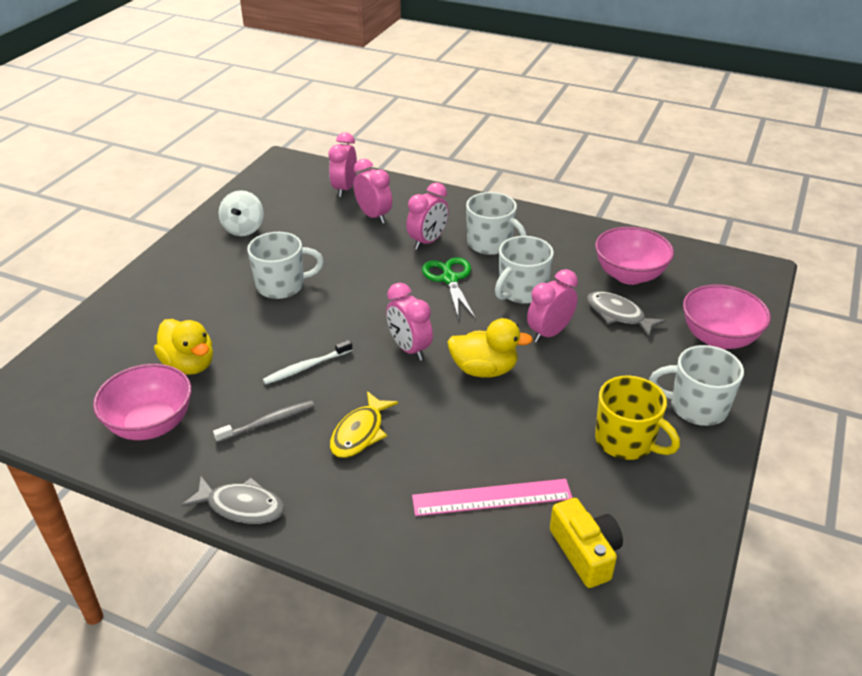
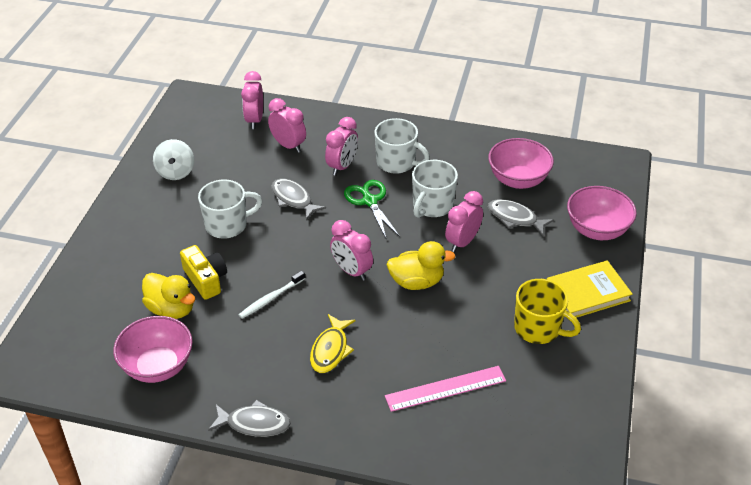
camera: 10 degrees left, 5 degrees up
grey toothbrush [213,400,315,443] -> none
yellow camera [550,498,623,588] -> yellow camera moved to [180,245,227,300]
white mug [649,345,744,426] -> yellow book [547,260,633,318]
none -> grey fish [271,179,326,220]

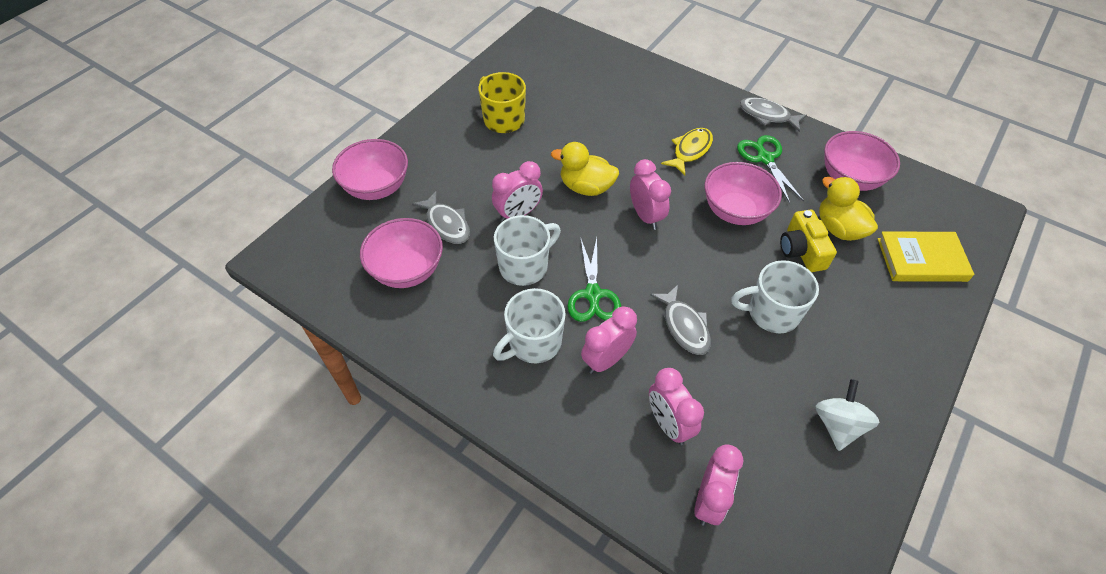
camera: 160 degrees left, 10 degrees up
white toothbrush [239,271,305,319] -> pink bowl [705,162,782,225]
white mug [374,118,430,174] -> white mug turned 90 degrees counterclockwise [493,288,566,363]
pink ruler [385,366,506,412] -> none
yellow book [547,260,633,318] -> yellow book moved to [878,231,974,282]
none -> green scissors [737,135,804,203]

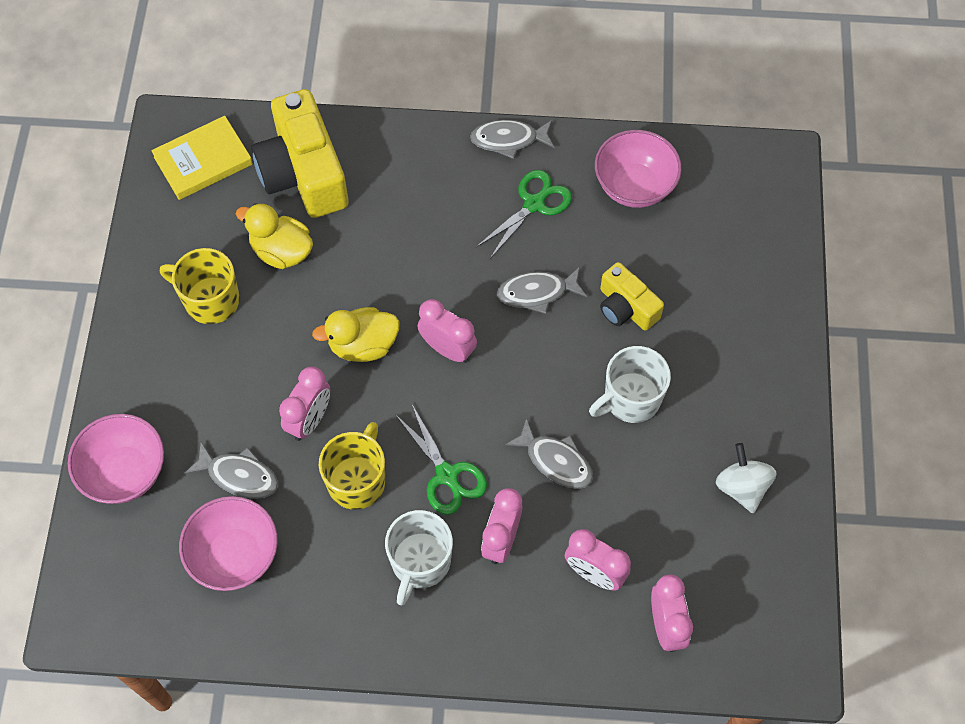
camera: 30 degrees left, 10 degrees up
white mug [494,215,561,286] -> yellow mug [319,422,385,510]
yellow fish [661,128,713,175] -> none
pink bowl [705,162,782,225] -> grey fish [497,267,587,314]
green scissors [737,135,804,203] -> green scissors turned 90 degrees clockwise [476,170,572,259]
yellow duck [819,177,878,241] -> yellow duck moved to [236,203,313,269]
yellow book [878,231,974,282] -> yellow book moved to [151,116,253,200]
none -> yellow camera [251,89,349,218]

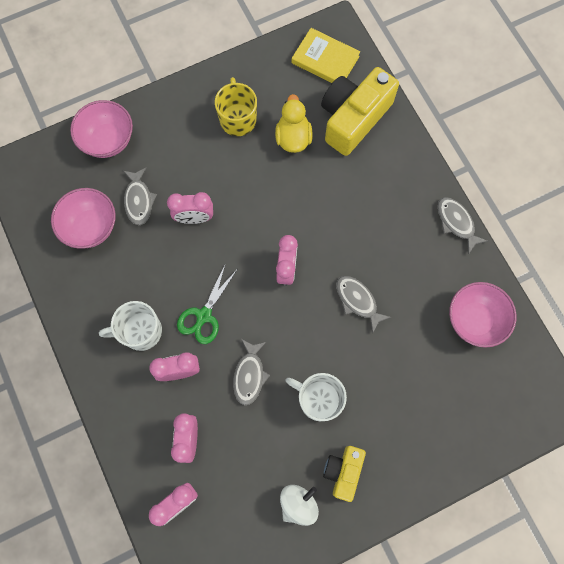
camera: 60 degrees right, 10 degrees up
yellow duck [312,307,400,362] -> none
yellow mug [319,422,385,510] -> none
green scissors [476,170,572,259] -> none
yellow camera [600,262,664,331] -> yellow camera moved to [323,446,366,502]

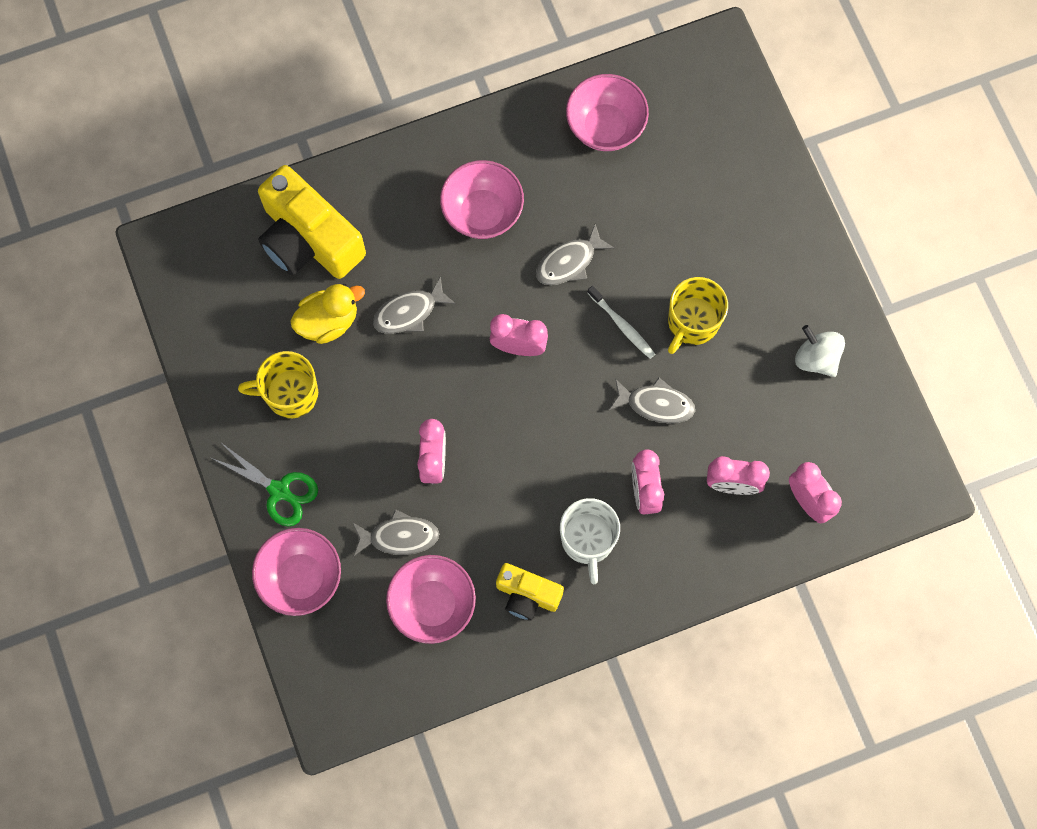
camera: 85 degrees left, 0 degrees up
green scissors [177,263,237,344] -> green scissors moved to [211,444,318,526]
yellow duck [275,94,313,153] -> yellow duck turned 150 degrees clockwise [291,284,365,344]
white mug [286,373,347,421] -> yellow mug [668,277,728,354]
yellow book [292,28,360,83] -> none
yellow camera [323,446,366,502] -> yellow camera moved to [496,563,564,621]
grey fish [438,197,488,254] -> grey fish moved to [373,276,456,334]
none -> pink bowl [440,160,524,239]
none -> white toothbrush [587,286,655,359]

